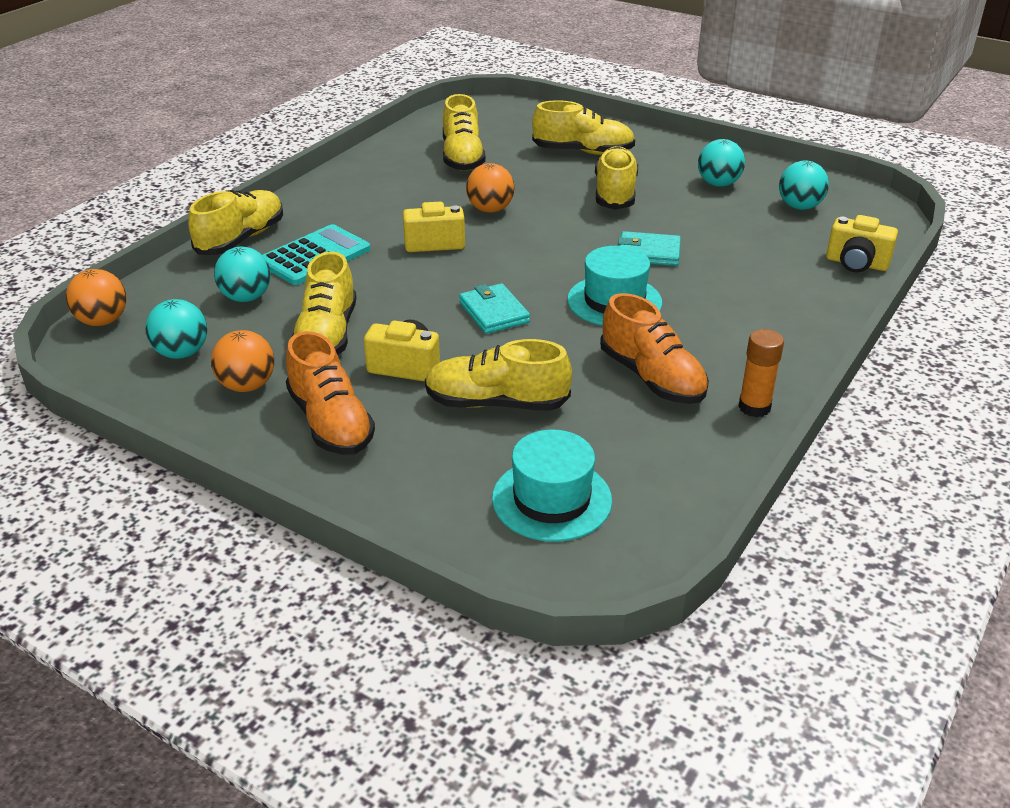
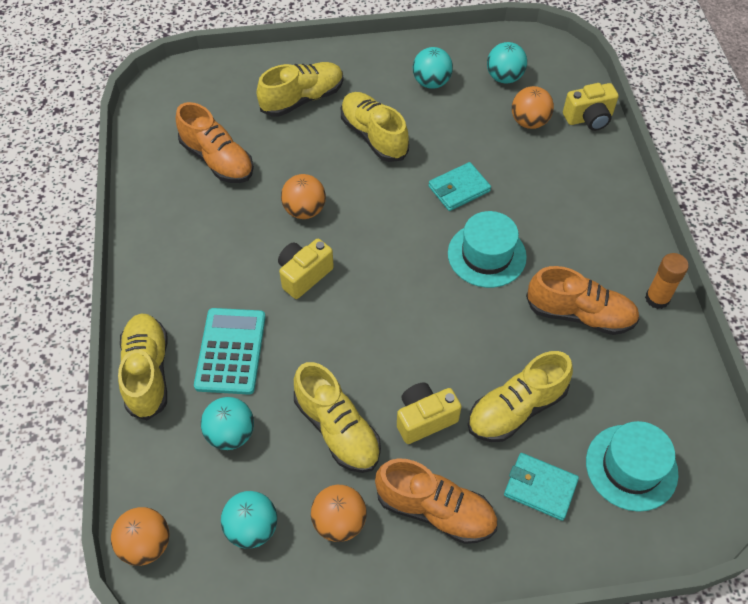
camera: 40 degrees left, 20 degrees up
yellow shoe [443,94,486,171] -> orange shoe [176,102,254,183]
turquoise wallet [459,283,530,334] -> turquoise wallet moved to [504,453,579,521]
none -> orange ball [512,86,554,129]

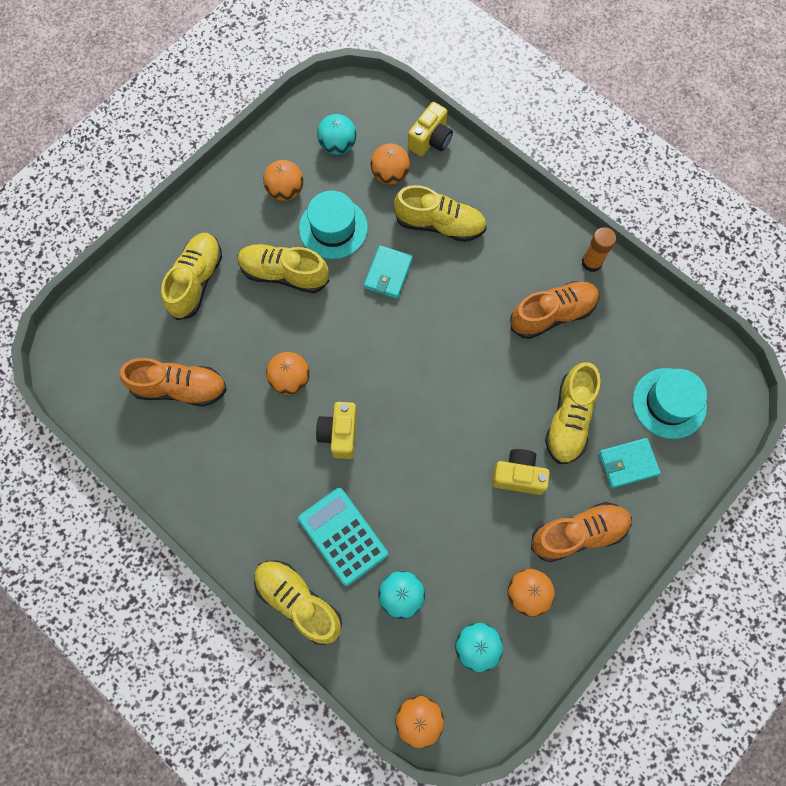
camera: 40 degrees left, 15 degrees up
yellow shoe [294,362,381,473] -> yellow shoe moved to [394,185,487,242]
yellow camera [397,383,462,444] -> yellow camera turned 75 degrees clockwise [492,449,550,495]
turquoise ball [413,47,453,89] -> orange ball [263,160,303,201]
turquoise hat [448,211,527,288] -> turquoise hat moved to [299,191,368,259]

